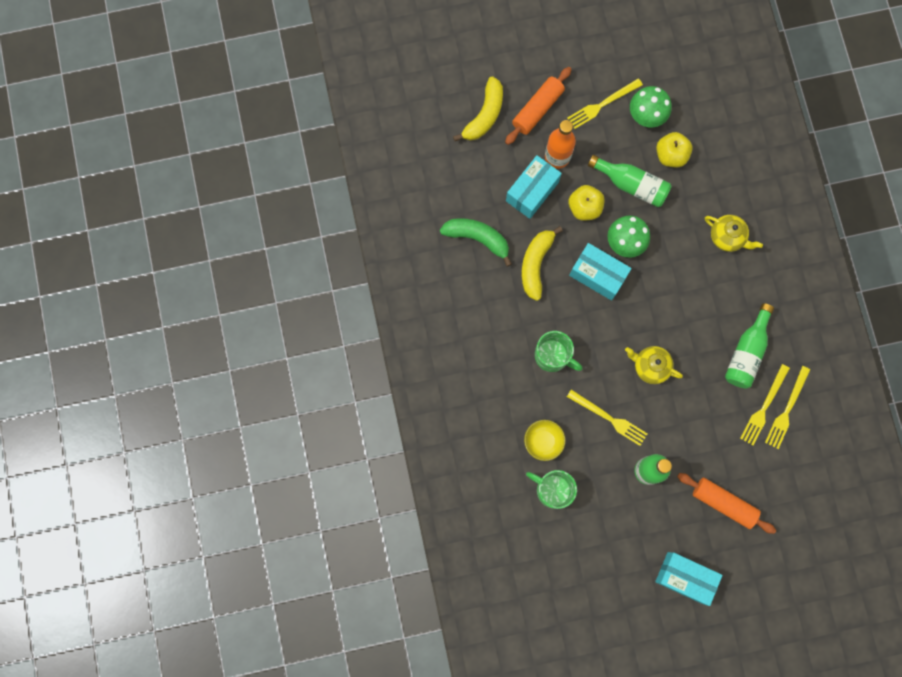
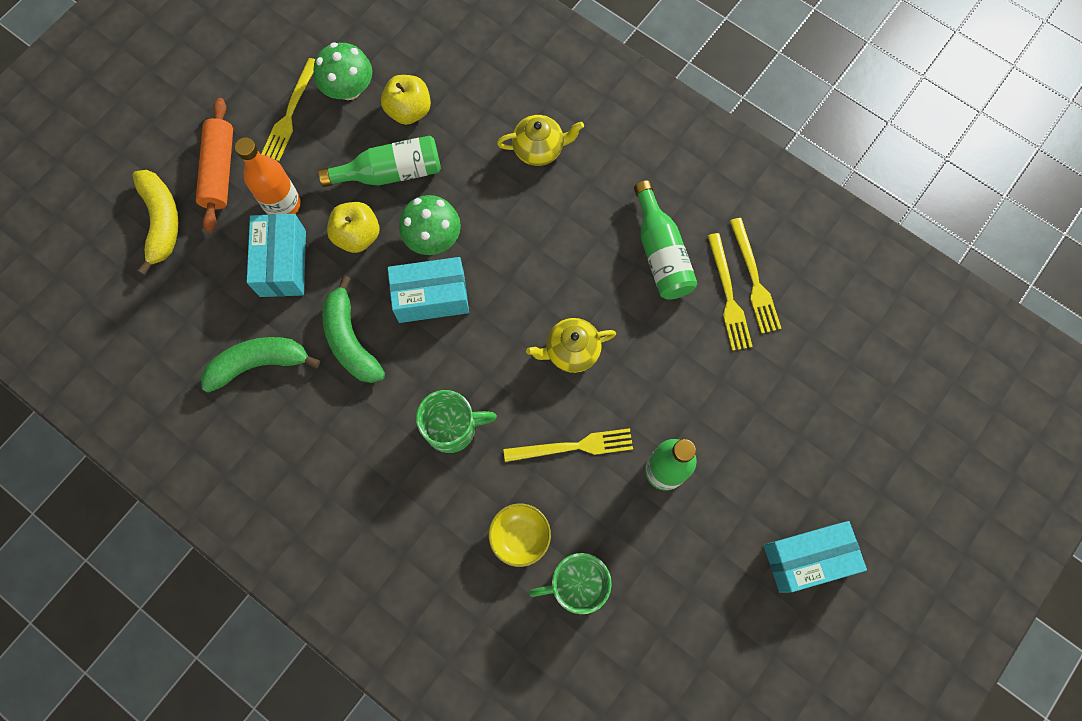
camera: 40 degrees left, 5 degrees down
yellow banana [522,226,563,301] -> green banana [322,276,385,383]
orange rolling pin [677,473,776,534] -> none

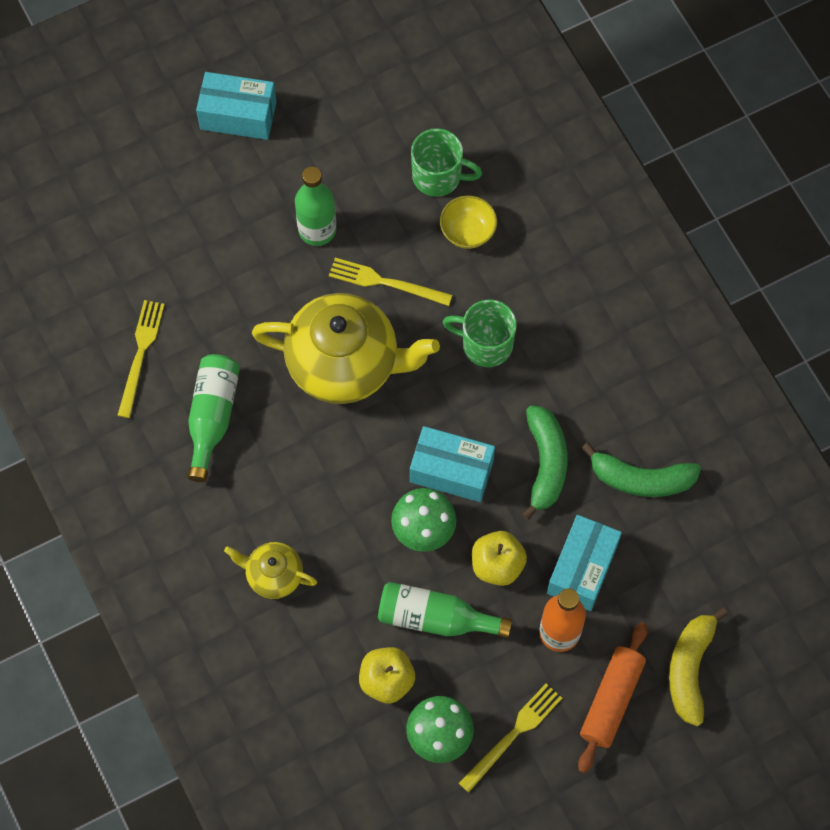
camera: 155 degrees left, 5 degrees down
yellow teapot [526,318,616,373] -> yellow teapot [252,293,440,404], size x2.03
yellow fork [708,233,753,351] -> none

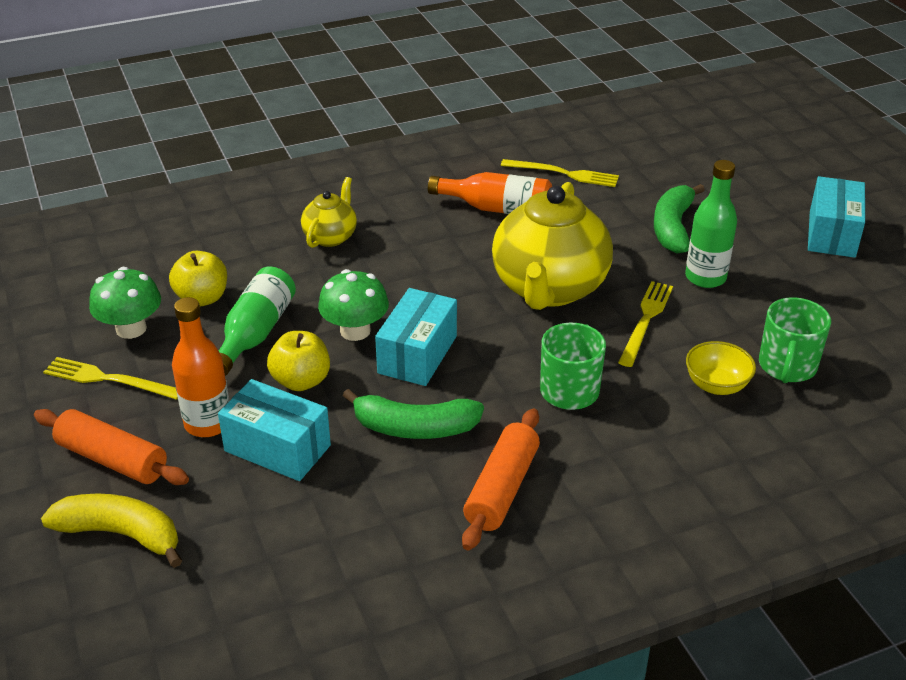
camera: 95 degrees right, 30 degrees down
green bottle [188,354,240,482] -> orange bottle [428,172,552,214]
yellow fork [459,683,562,793] -> yellow fork turned 150 degrees clockwise [43,357,178,400]
green banana [582,442,701,497] -> green banana moved to [654,184,705,254]
none -> orange rolling pin [462,408,540,550]

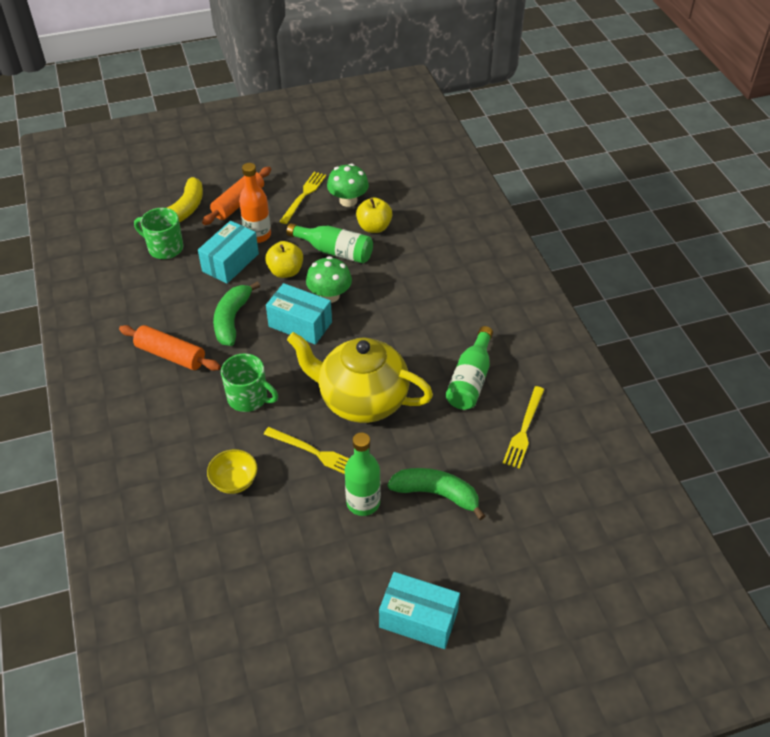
camera: 95 degrees right, 10 degrees up
yellow teapot [301,177,357,248] -> none
orange bottle [428,172,552,214] -> green bottle [446,326,493,410]
green mug [759,298,831,383] -> green mug moved to [134,208,183,259]

